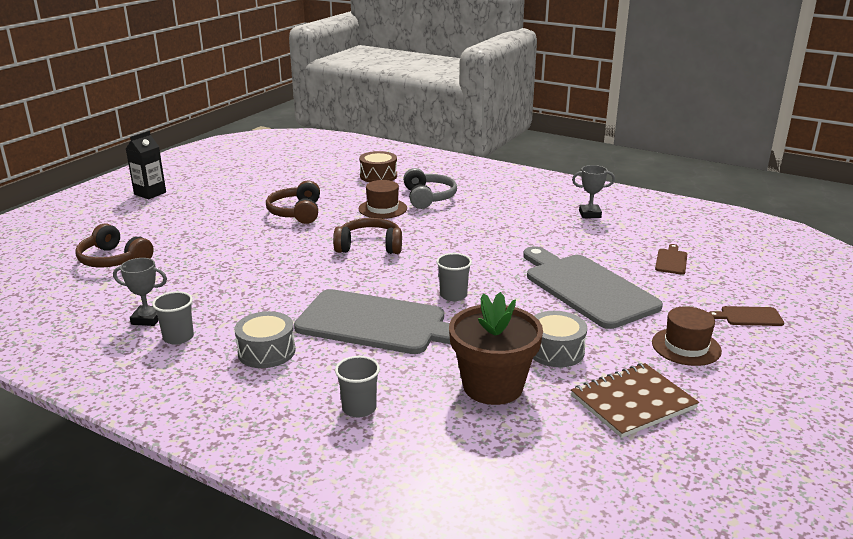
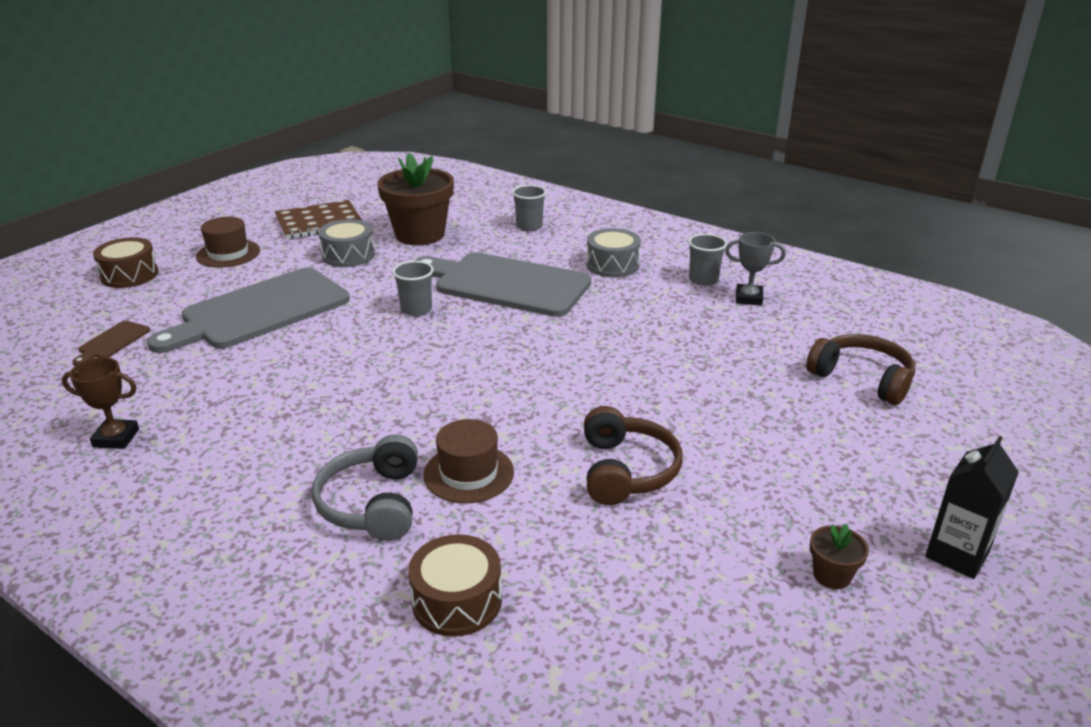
camera: 175 degrees left, 5 degrees up
brown headphones [333,218,402,254] -> none
grey cutting board [523,246,663,329] -> grey cutting board turned 75 degrees clockwise [147,268,350,353]
grey trophy [572,165,615,218] -> brown trophy [62,357,139,449]
brown cutting board [708,306,784,326] -> brown drum [93,237,158,288]
none -> brown flower pot [810,524,869,589]

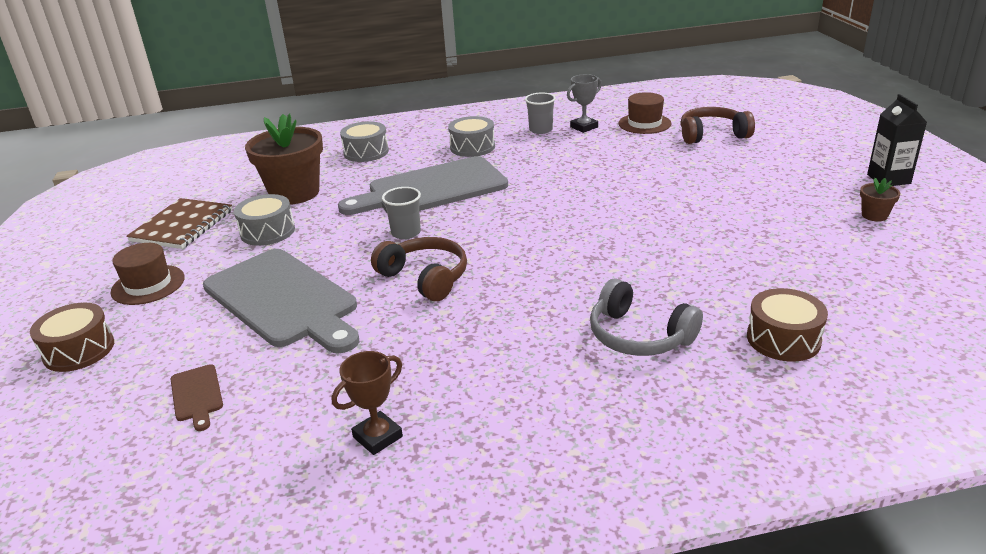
camera: 45 degrees left, 0 degrees up
grey cutting board [147,268,350,353] -> grey cutting board turned 45 degrees counterclockwise [203,249,359,353]
brown hat [423,419,514,503] -> brown hat moved to [618,92,671,134]
grey cup [512,185,546,231] -> grey drum [340,121,389,162]
brown headphones [584,406,683,505] -> brown headphones moved to [371,237,467,301]

